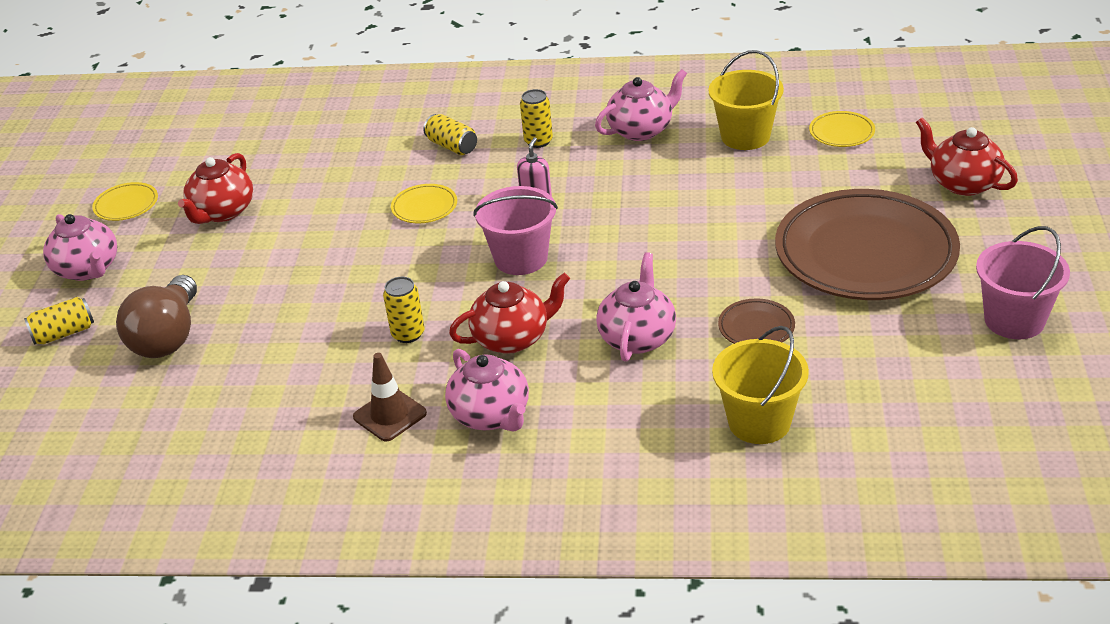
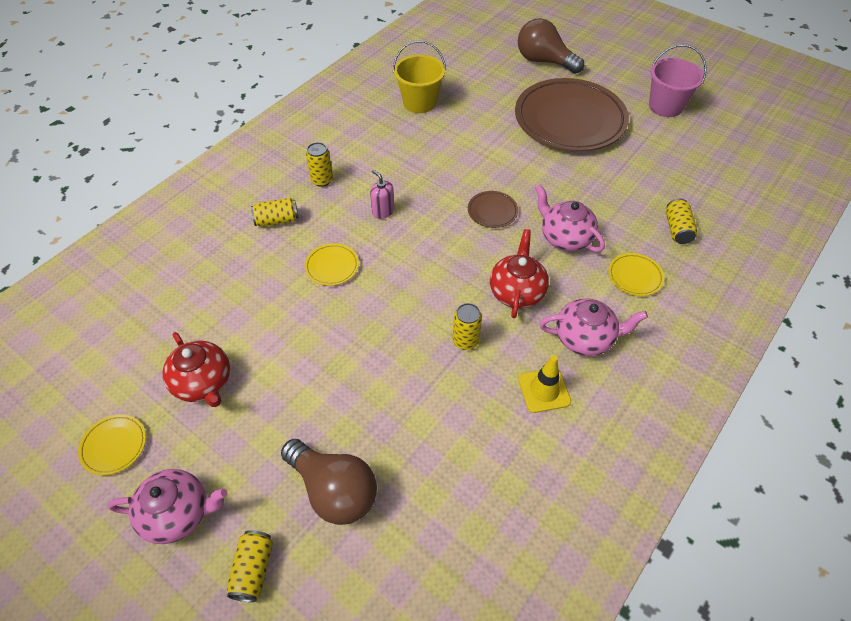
camera: 60 degrees left, 15 degrees up
brown traffic cone [353,353,427,442] -> yellow traffic cone [518,355,571,413]
pink bucket [473,186,558,275] -> none
pink teapot [595,69,687,141] -> none
yellow bucket [712,326,809,444] -> yellow can [666,199,698,244]
brown plate [718,298,795,344] -> brown plate moved to [468,191,518,228]
yellow plate [809,111,875,147] -> yellow plate moved to [608,253,664,296]
red teapot [916,118,1018,196] -> brown light bulb [518,18,584,74]

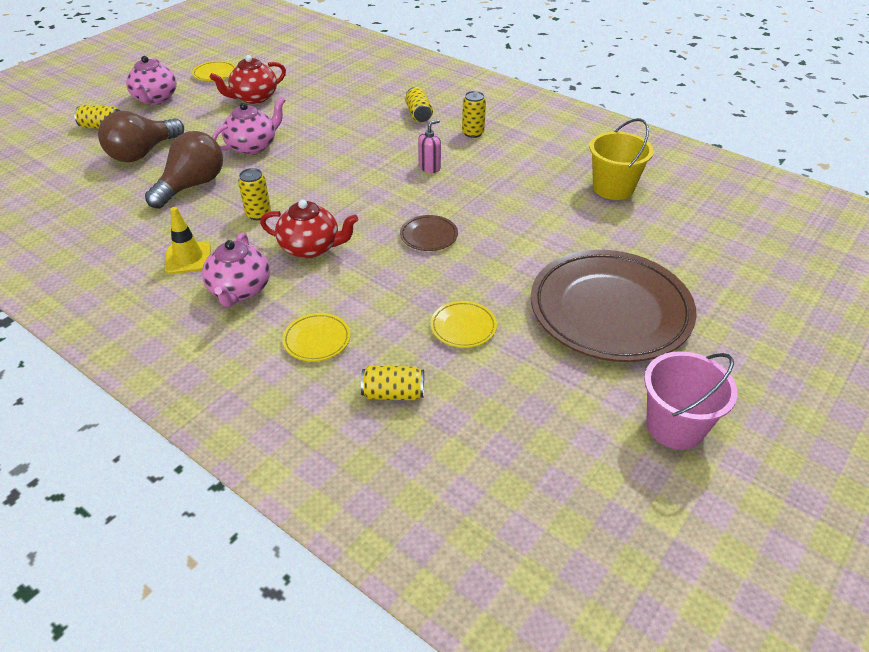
camera: 90 degrees right, 10 degrees down
yellow plate [305,244,359,286] -> yellow plate moved to [431,301,497,348]
brown light bulb [518,18,584,74] -> brown light bulb moved to [145,131,223,209]
pink teapot [535,185,605,252] -> pink teapot moved to [212,97,285,155]

